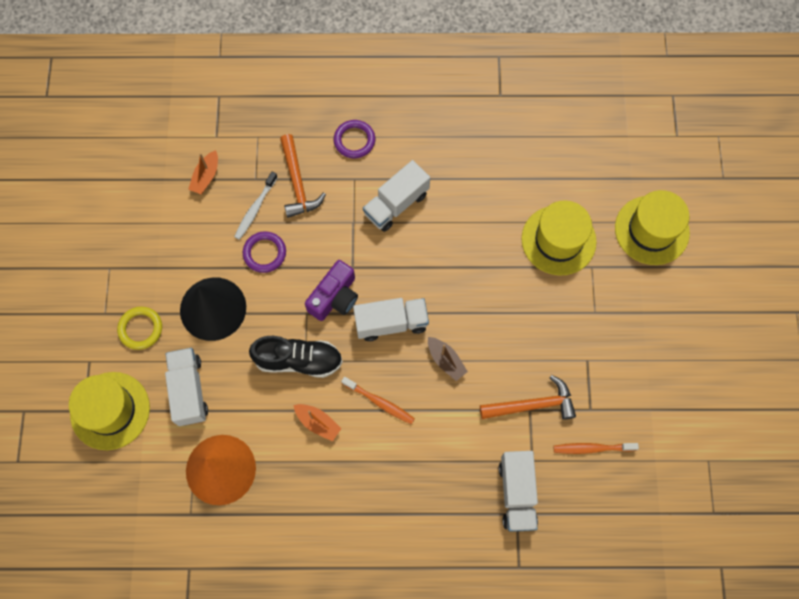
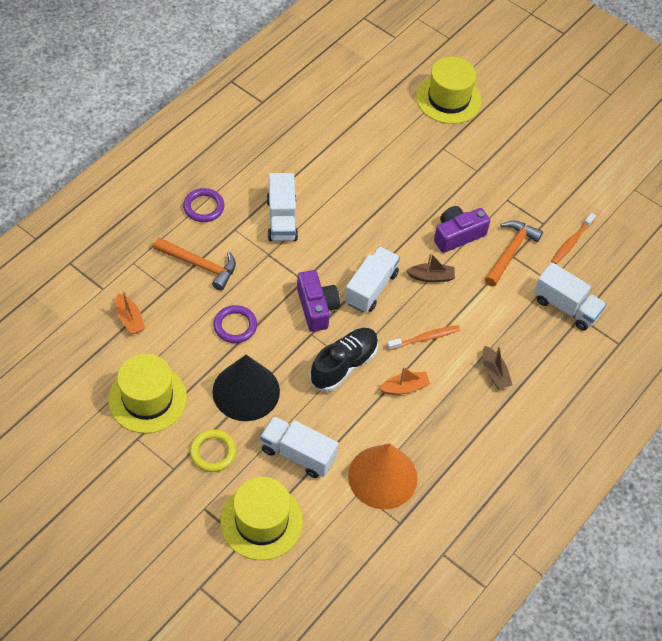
camera: 55 degrees left, 15 degrees down
white toothbrush [234,172,278,240] -> none
yellow hat [521,201,597,276] -> yellow hat moved to [108,354,187,433]
none -> purple camera [434,206,490,253]
none -> brown boat [482,346,512,389]

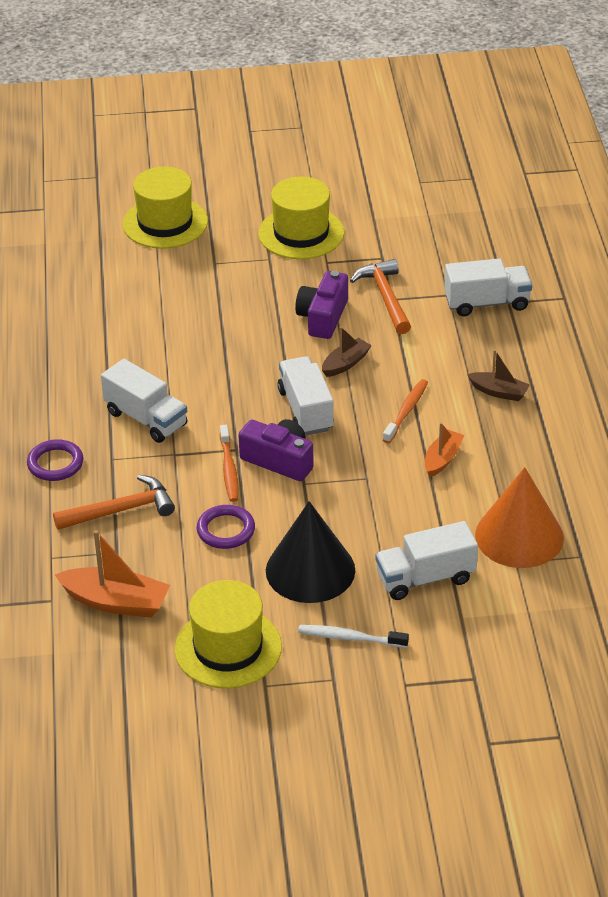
camera: 40 degrees left, 15 degrees down
orange boat [116,291,145,334] -> orange boat [55,530,170,618], size x1.66
yellow ring [190,429,236,472] -> white toothbrush [298,625,409,648]
yellow hat [220,477,303,560] -> yellow hat moved to [258,176,344,259]
black shoe [310,328,378,392] -> none
orange toothbrush [551,213,596,264] -> orange toothbrush moved to [220,425,238,502]

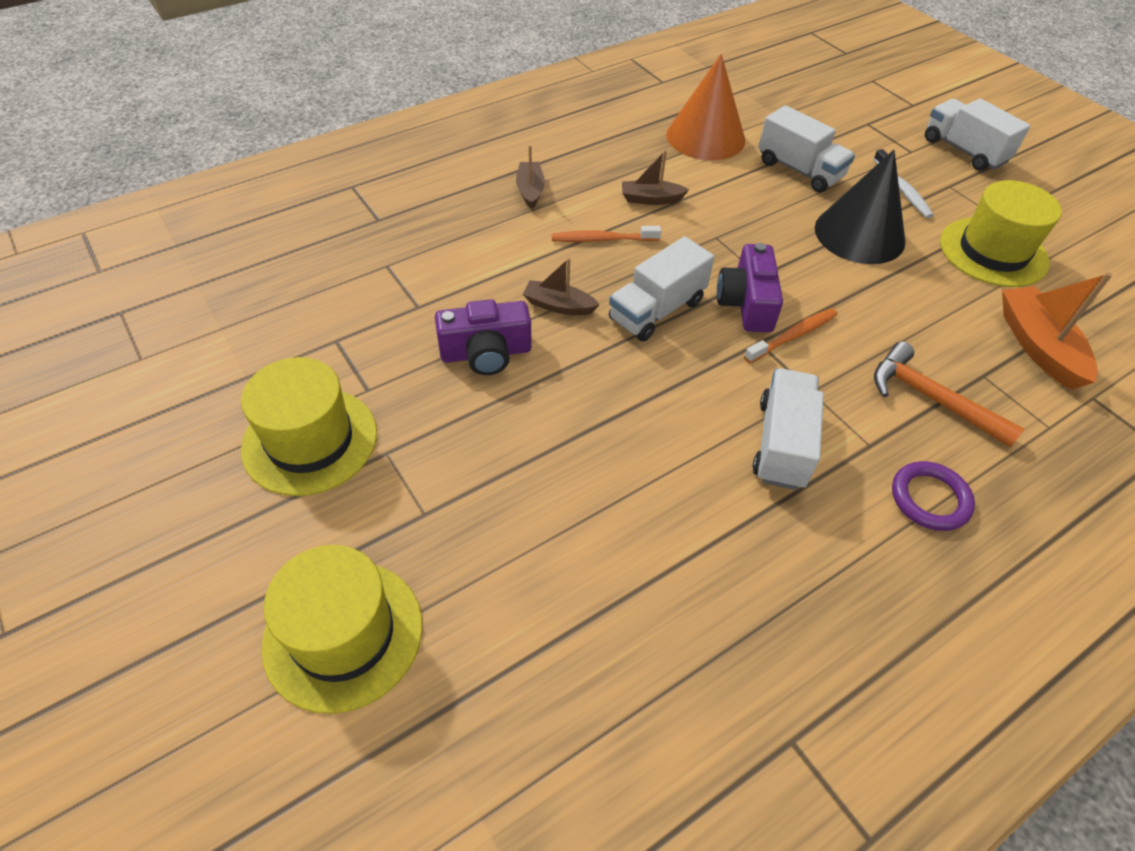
camera: 120 degrees left, 10 degrees up
purple ring [197,505,255,549] -> none
orange hammer [350,259,411,334] -> none
orange boat [425,422,464,477] -> brown boat [622,150,689,205]
white truck [444,258,532,316] -> white truck moved to [925,99,1031,171]

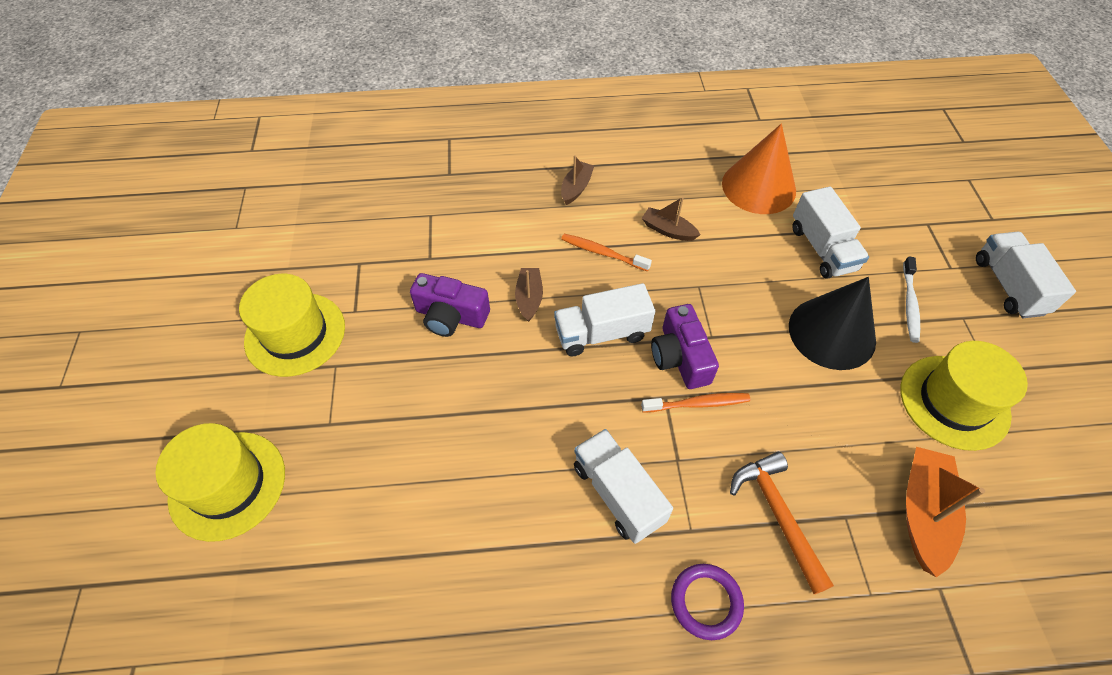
camera: 30 degrees right, 5 degrees up
brown boat [523,258,600,315] -> brown boat turned 45 degrees clockwise [515,268,543,322]
purple camera [717,243,783,332] -> purple camera turned 45 degrees counterclockwise [651,304,719,389]
white truck [753,368,824,490] -> white truck turned 75 degrees counterclockwise [574,429,673,544]

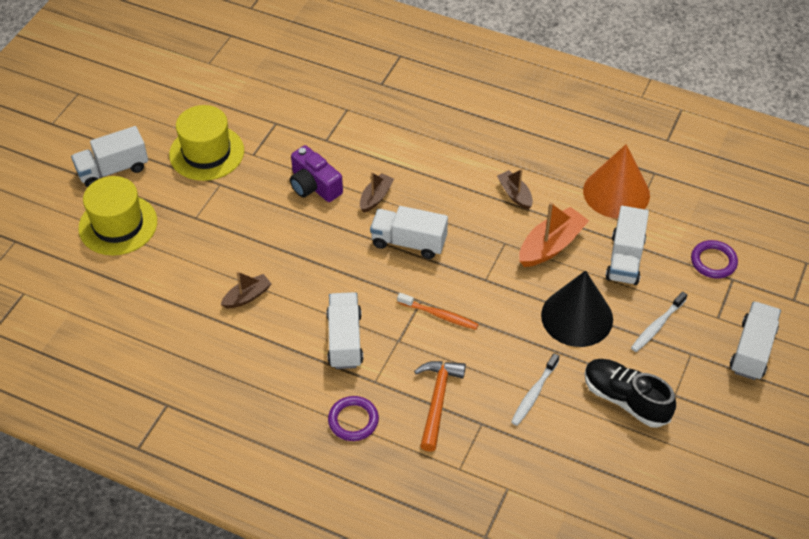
camera: 30 degrees right, 5 degrees down
brown boat [561,155,594,205] -> brown boat moved to [221,271,271,308]
orange toothbrush [561,234,652,271] -> none
purple camera [651,304,719,389] -> none
yellow hat [900,341,1028,451] -> black shoe [585,359,676,428]
orange boat [906,447,985,578] -> orange boat moved to [519,202,589,267]
none -> white truck [71,126,148,187]
none -> white toothbrush [511,353,559,426]
none -> purple ring [691,240,738,278]

